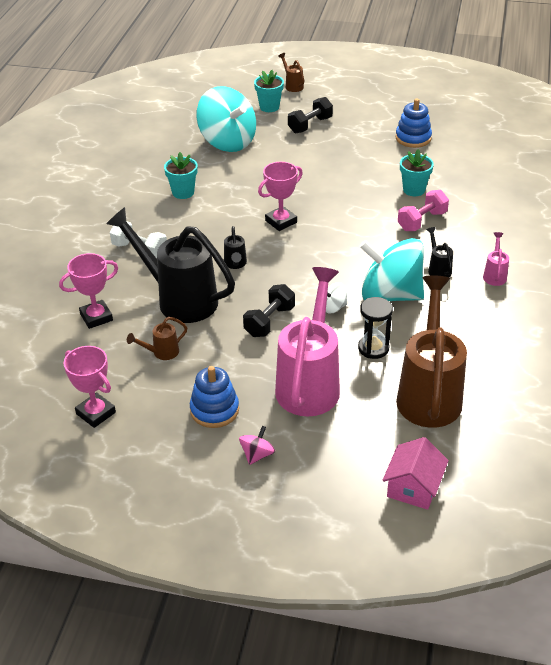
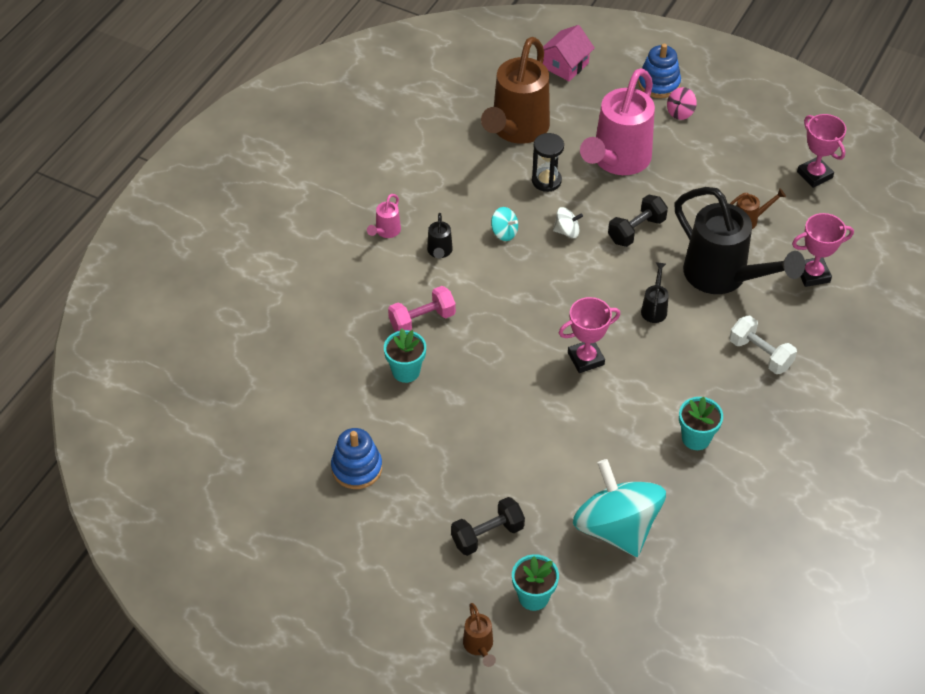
camera: 165 degrees left, 10 degrees up
blue stacking toy [190,366,239,428] -> blue stacking toy moved to [638,44,681,98]
turquoise spinning top [360,238,424,301] -> turquoise spinning top [491,207,518,241], size x0.41

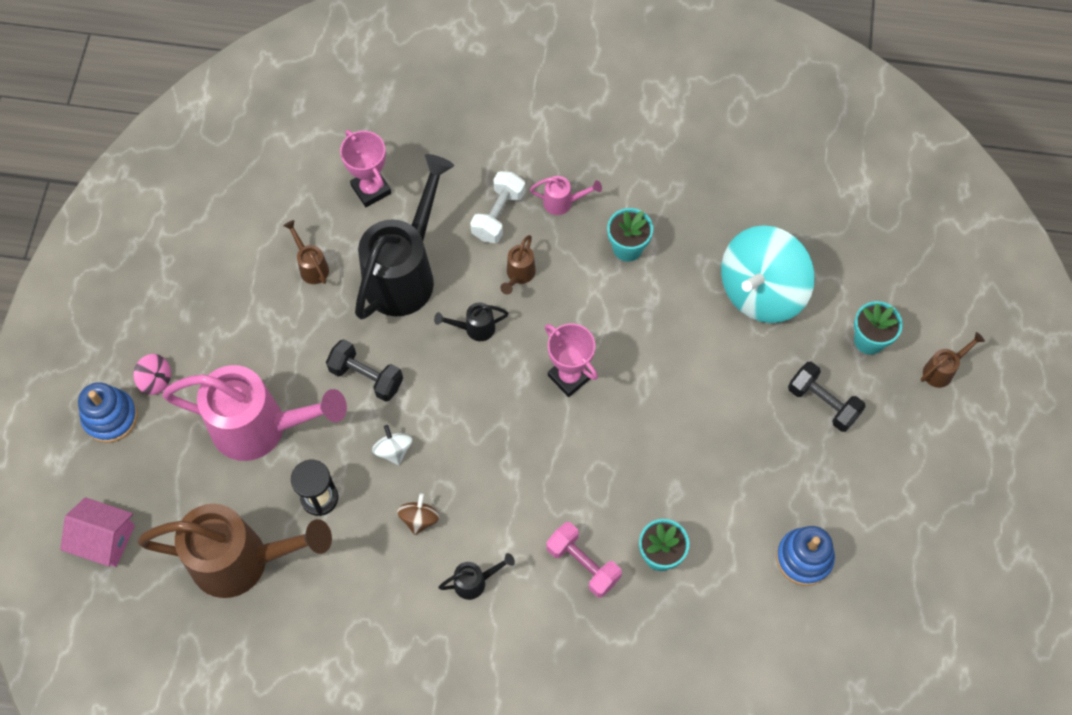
camera: 110 degrees left, 15 degrees up
pink watering can [367,194,401,238] -> pink watering can moved to [530,176,602,215]
turquoise spinning top [491,207,518,241] -> brown spinning top [397,494,440,535]
pink trophy [797,114,846,188] -> none
none -> brown watering can [500,235,536,294]

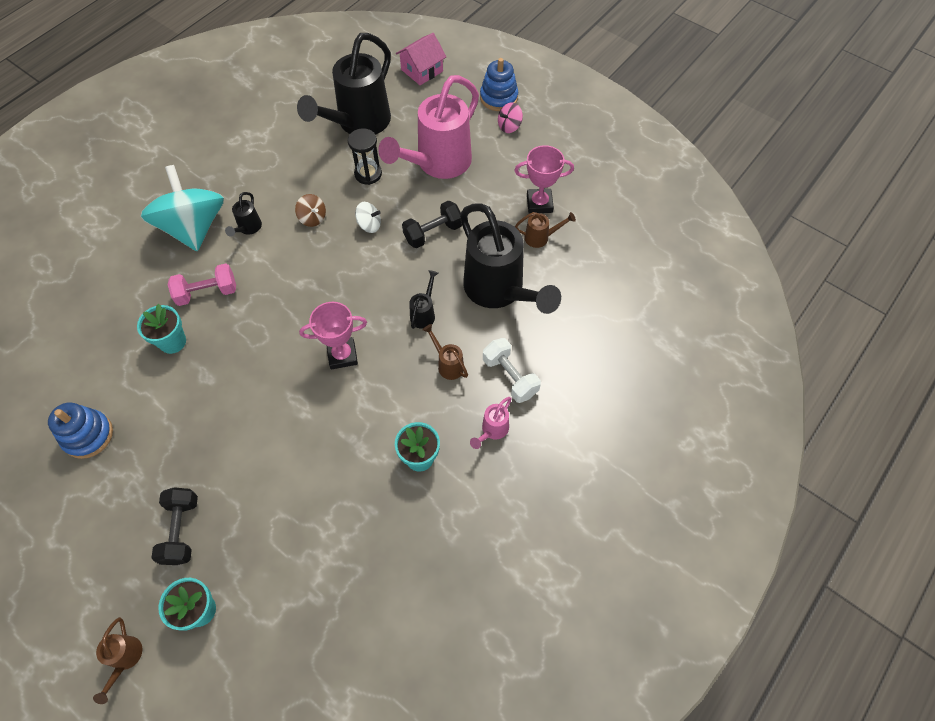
camera: 120 degrees right, 5 degrees down
brown watering can [137,504,332,598] -> black watering can [297,33,391,135]
pink trophy [340,130,391,207] -> pink trophy moved to [514,145,574,214]
turquoise spinning top [721,225,815,323] -> turquoise spinning top moved to [140,165,224,251]
black dumbbell [788,362,866,432] -> black dumbbell turned 75 degrees counterclockwise [151,487,198,565]

